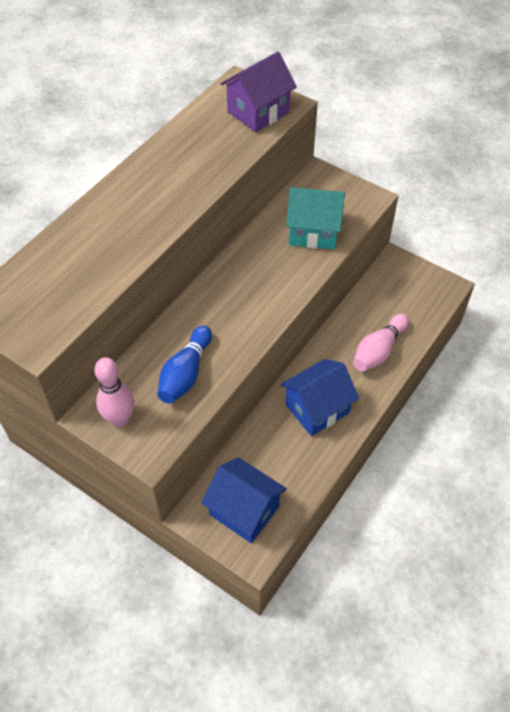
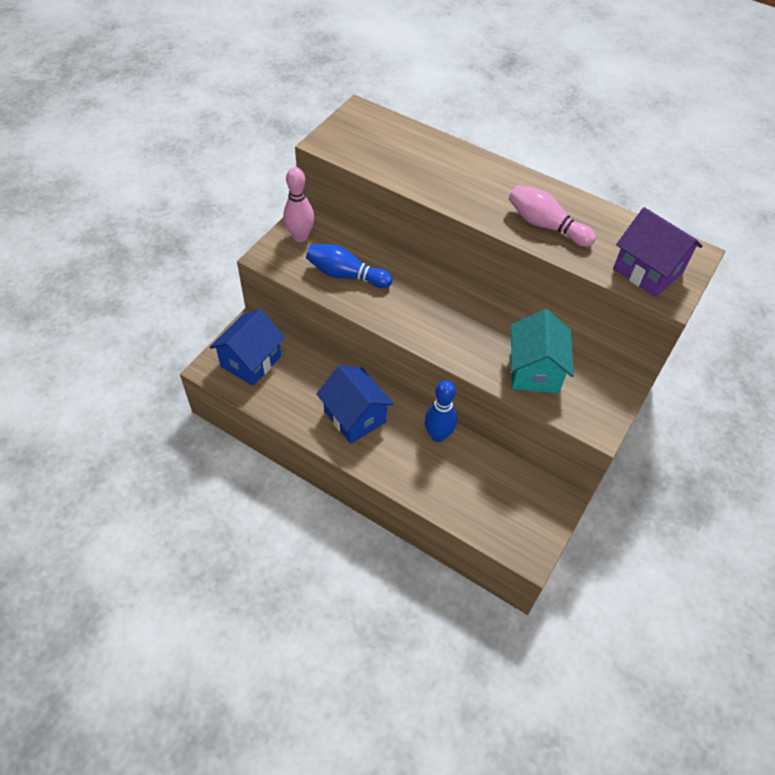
camera: 85 degrees right, 0 degrees up
pink bowling pin [353,313,409,371] -> pink bowling pin moved to [509,185,596,247]
none -> blue bowling pin [424,380,457,442]

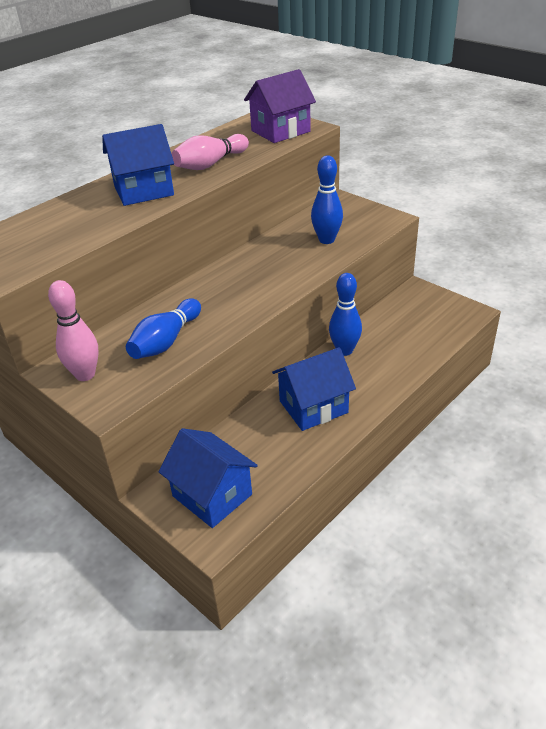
camera: 75 degrees left, 15 degrees down
turquoise house [510,309,574,393] -> blue bowling pin [311,155,343,244]
none -> blue house [102,124,174,206]

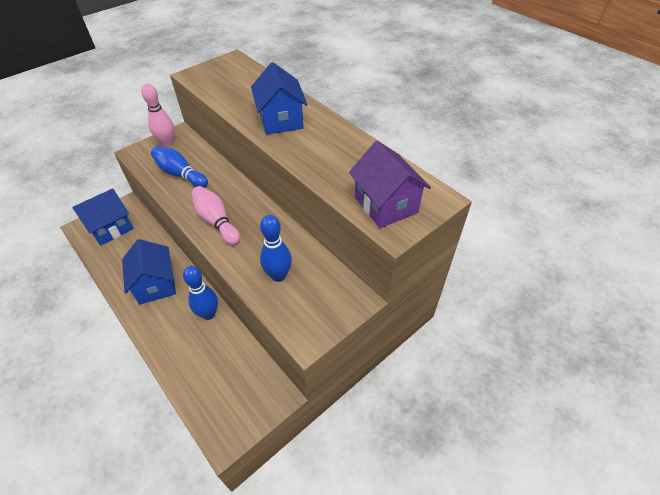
camera: 95 degrees right, 10 degrees up
pink bowling pin [171,134,249,170] -> pink bowling pin moved to [192,186,240,245]

